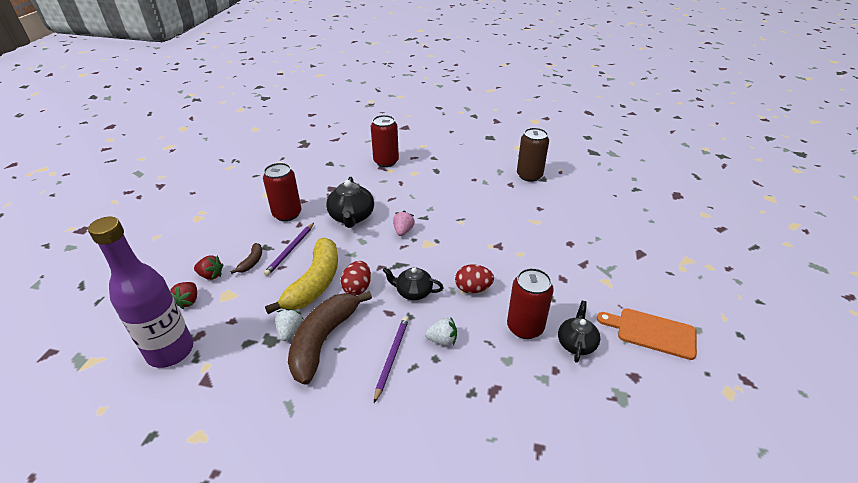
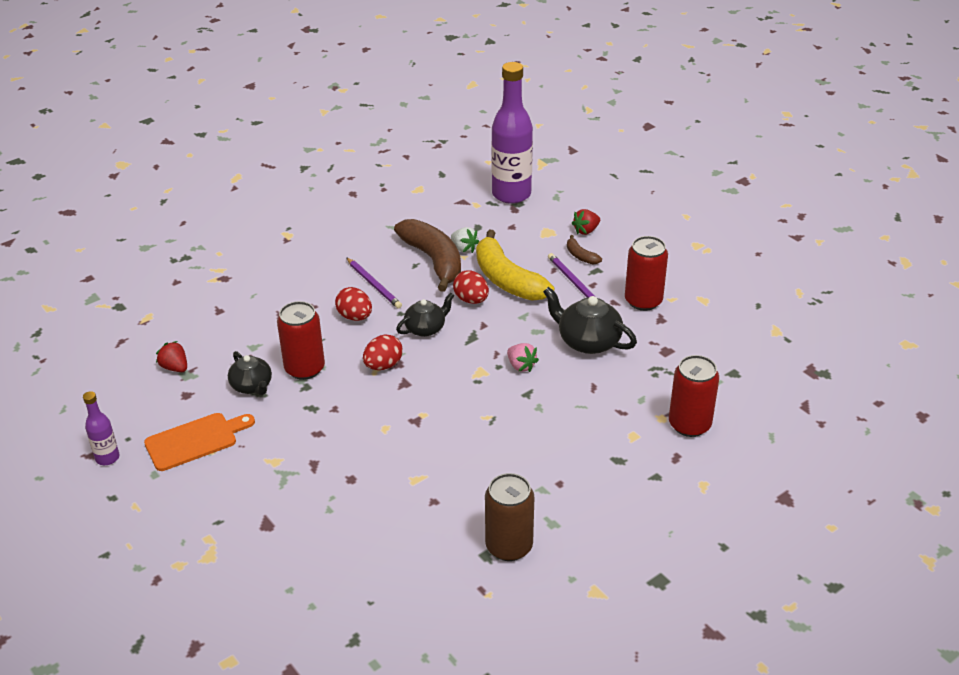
camera: 130 degrees right, 0 degrees up
red strawberry [170,282,197,309] -> red strawberry moved to [156,341,187,372]
white strawberry [425,317,457,346] -> red egg [335,287,372,321]
none -> purple bottle [83,391,119,465]

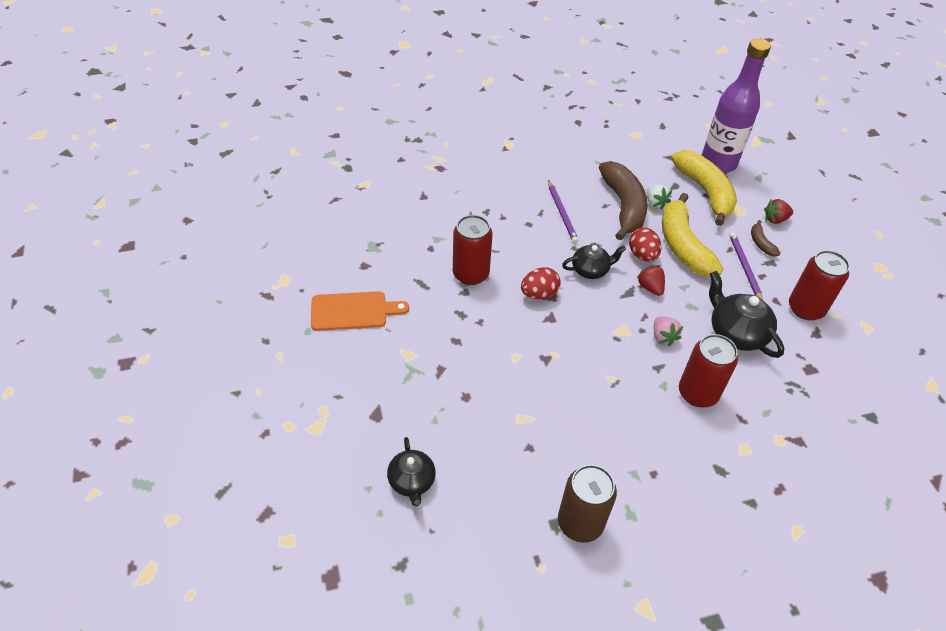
camera: 20 degrees right, 10 degrees up
purple bottle [83,391,119,465] -> none
red strawberry [156,341,187,372] -> red strawberry moved to [636,265,665,296]
black teapot [228,351,272,395] -> black teapot moved to [387,437,436,506]
red egg [335,287,372,321] -> none
red can [669,355,719,437] -> red can moved to [679,334,738,407]
none -> yellow banana [671,150,737,226]

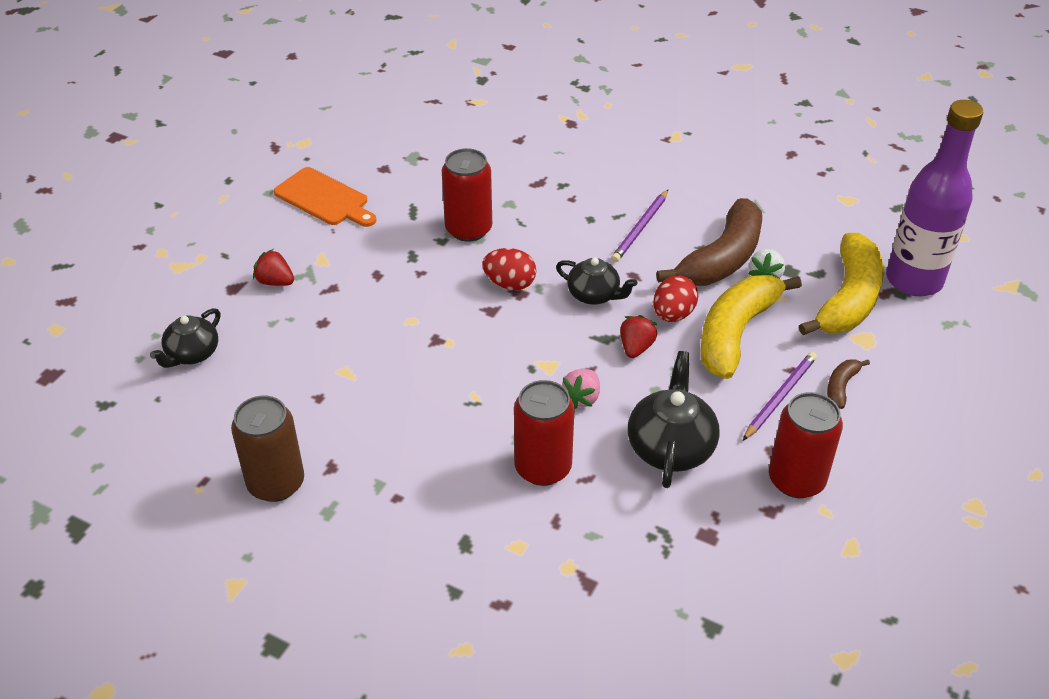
camera: 45 degrees right, 5 degrees down
red strawberry [764,199,793,224] -> red strawberry moved to [253,249,294,286]

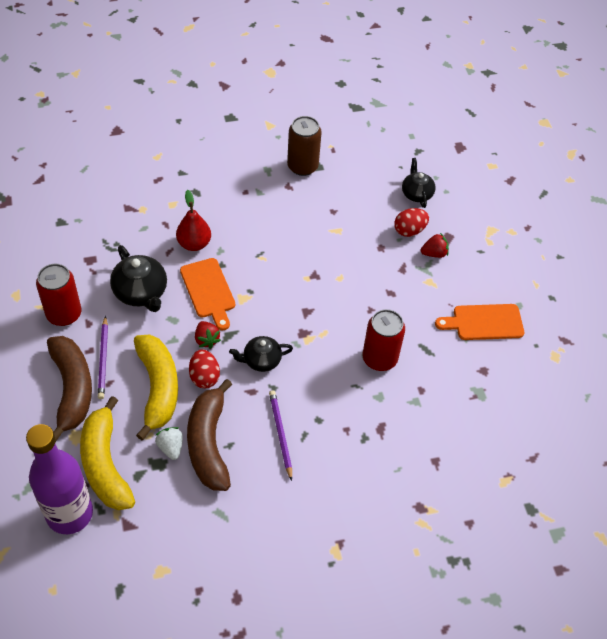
camera: 135 degrees right, 10 degrees up
red egg [482,248,536,290] -> red egg moved to [394,208,429,237]
red can [514,380,574,486] -> red pear [176,190,211,251]
pink strawberry [562,369,600,409] -> orange cutting board [180,258,235,331]
brown banana [827,359,870,409] -> brown banana [47,336,92,441], size x2.28

